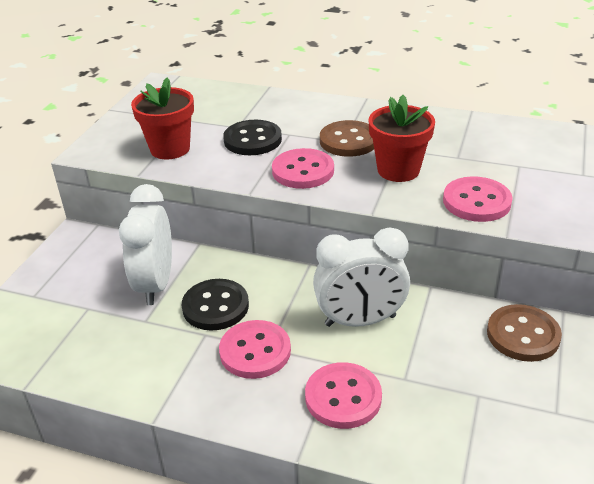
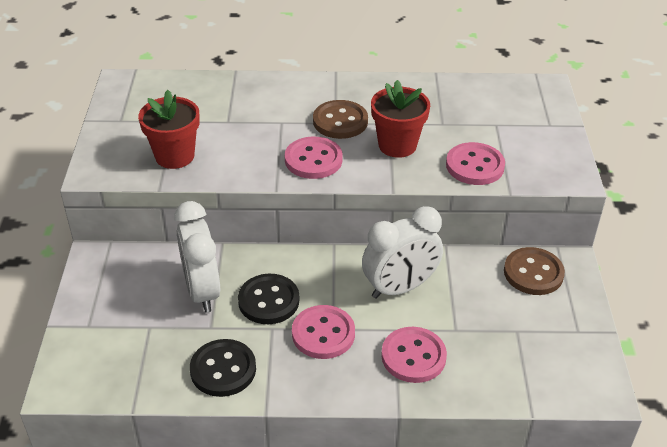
camera: 20 degrees left, 5 degrees up
black button [223,120,282,155] -> black button moved to [190,339,256,397]

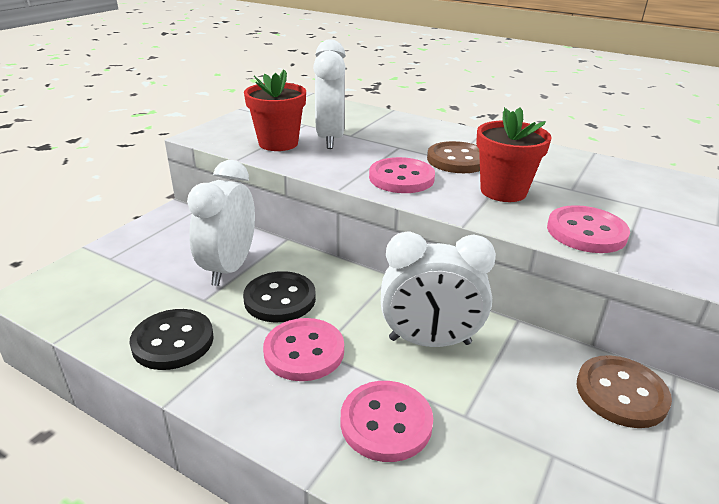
camera: 30 degrees right, 10 degrees down
none -> white clock [313,39,346,149]

